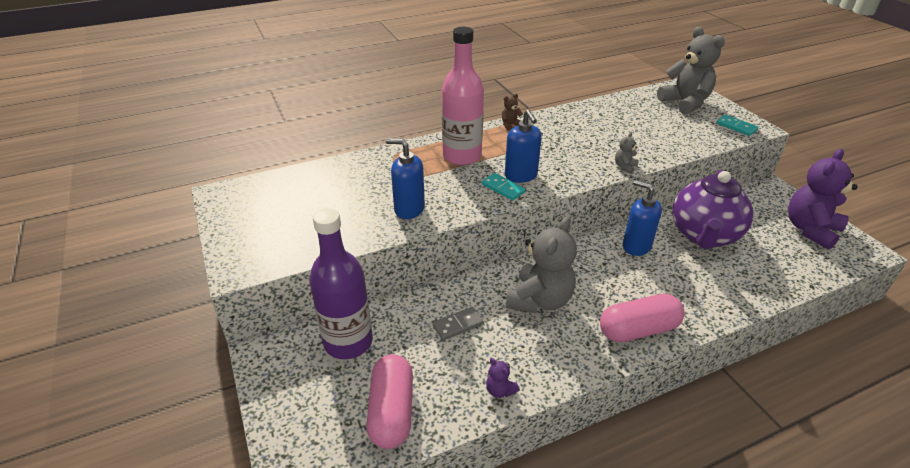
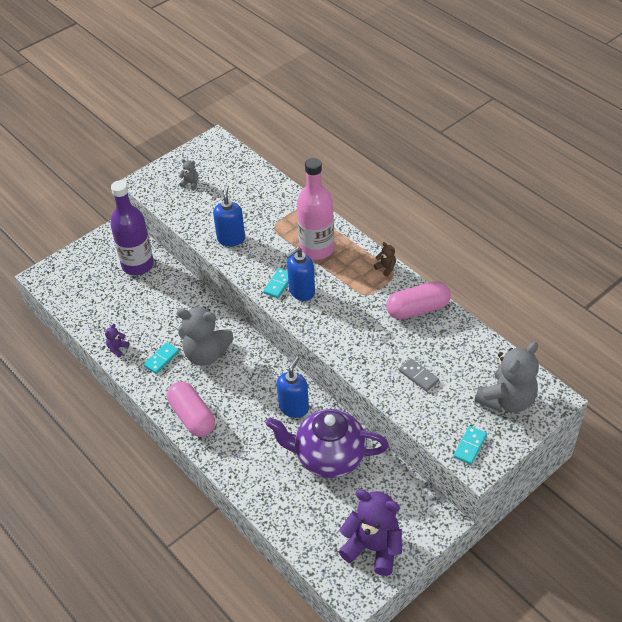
camera: 75 degrees right, 10 degrees up
pink capsule [366,354,413,449] -> pink capsule moved to [386,281,451,320]
grey domino [433,307,484,340] -> grey domino moved to [399,359,439,391]
grey teddy bear [615,133,639,174] -> grey teddy bear moved to [178,159,199,190]
none -> turquoise domino [144,342,179,374]

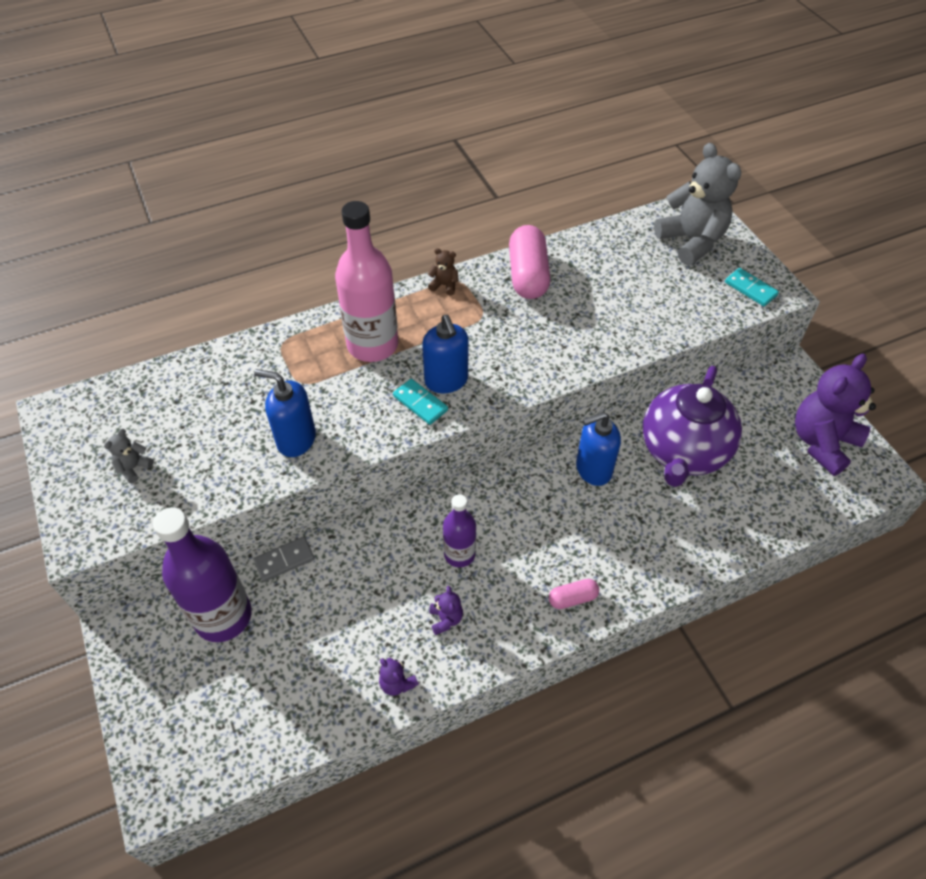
camera: 75 degrees left, 5 degrees up
turquoise domino [144,342,179,374] -> purple teddy bear [429,586,463,635]
pink capsule [167,381,215,437] -> pink capsule [549,579,599,609], size x0.50
grey teddy bear [177,306,234,366] -> purple bottle [443,494,476,567]
blue soap dispenser [277,356,309,418] -> blue soap dispenser turned 60 degrees counterclockwise [576,412,621,486]
brown teddy bear [374,242,396,277] -> brown teddy bear turned 45 degrees clockwise [428,248,459,295]
grey domino [399,359,439,391] -> grey domino moved to [254,537,315,582]

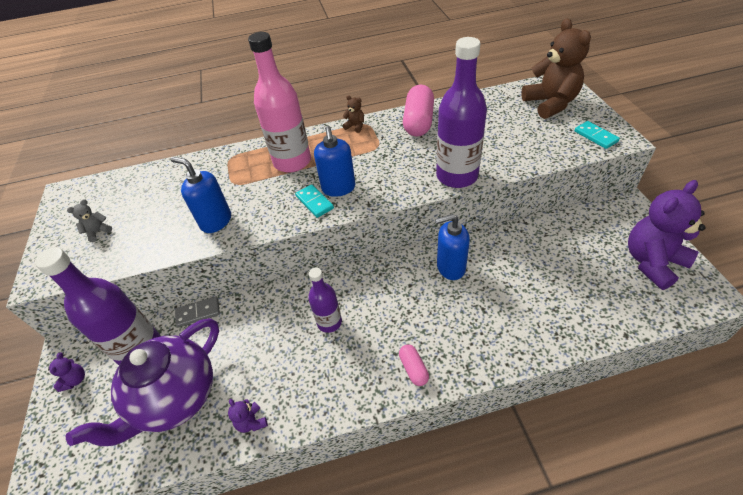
camera: 15 degrees right, 5 degrees down
purple teddy bear [429,586,463,635] -> purple teddy bear moved to [48,353,85,392]
pink capsule [549,579,599,609] -> pink capsule turned 75 degrees clockwise [399,344,429,386]
purple teapot [643,366,742,487] -> purple teapot moved to [66,318,219,446]
grey teddy bear [654,143,741,265] -> brown teddy bear [521,18,591,119]
none -> purple bottle [436,37,487,188]

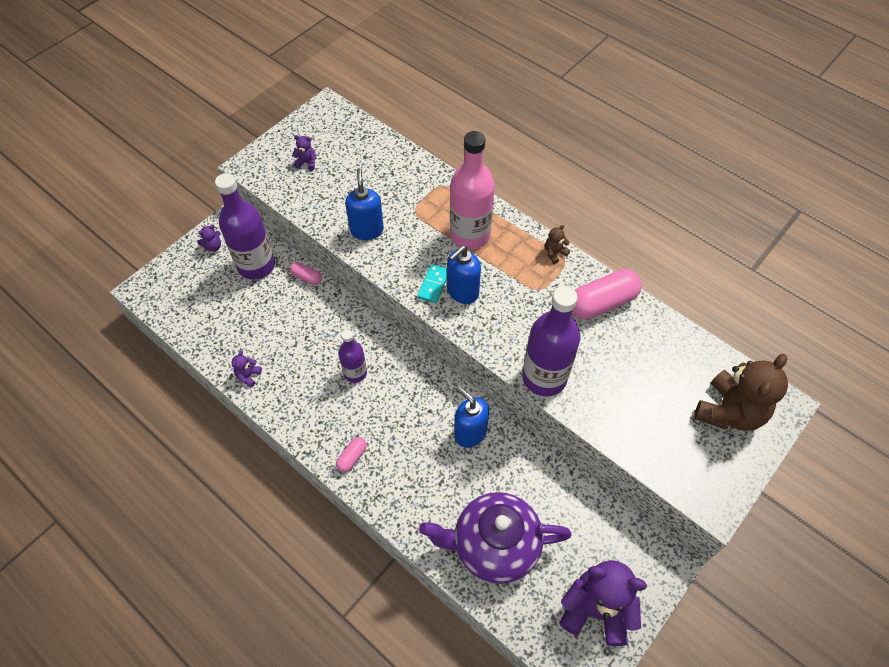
camera: 50 degrees right, 10 degrees up
purple teapot [66,318,219,446] -> purple teapot moved to [419,492,571,584]
grey teddy bear [67,200,112,242] -> purple teddy bear [292,135,317,170]
grey domino [175,296,220,327] -> pink capsule [290,262,322,285]
brown teddy bear [342,95,364,133] -> brown teddy bear turned 120 degrees counterclockwise [545,225,570,264]
turquoise domino [574,121,620,149] -> none

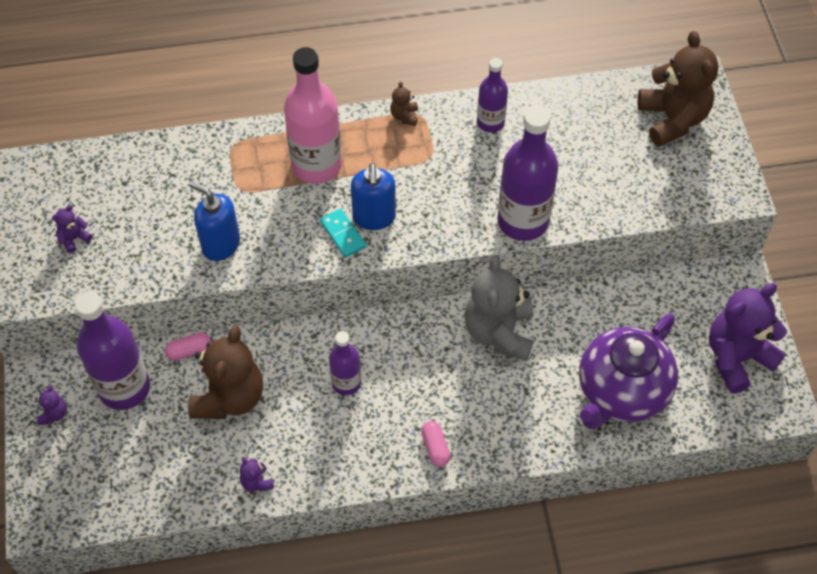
camera: 50 degrees left, 0 degrees up
blue soap dispenser [454,387,489,448] -> grey teddy bear [464,255,533,361]
pink capsule [572,269,642,319] -> purple bottle [477,58,508,133]
none -> brown teddy bear [188,326,263,419]

